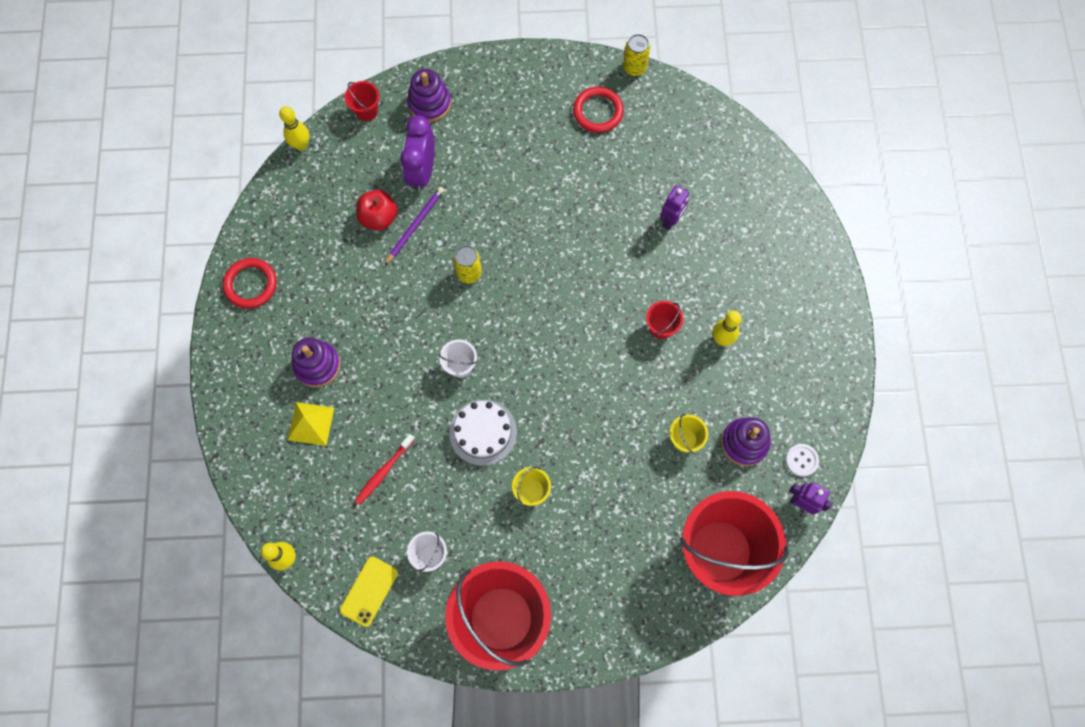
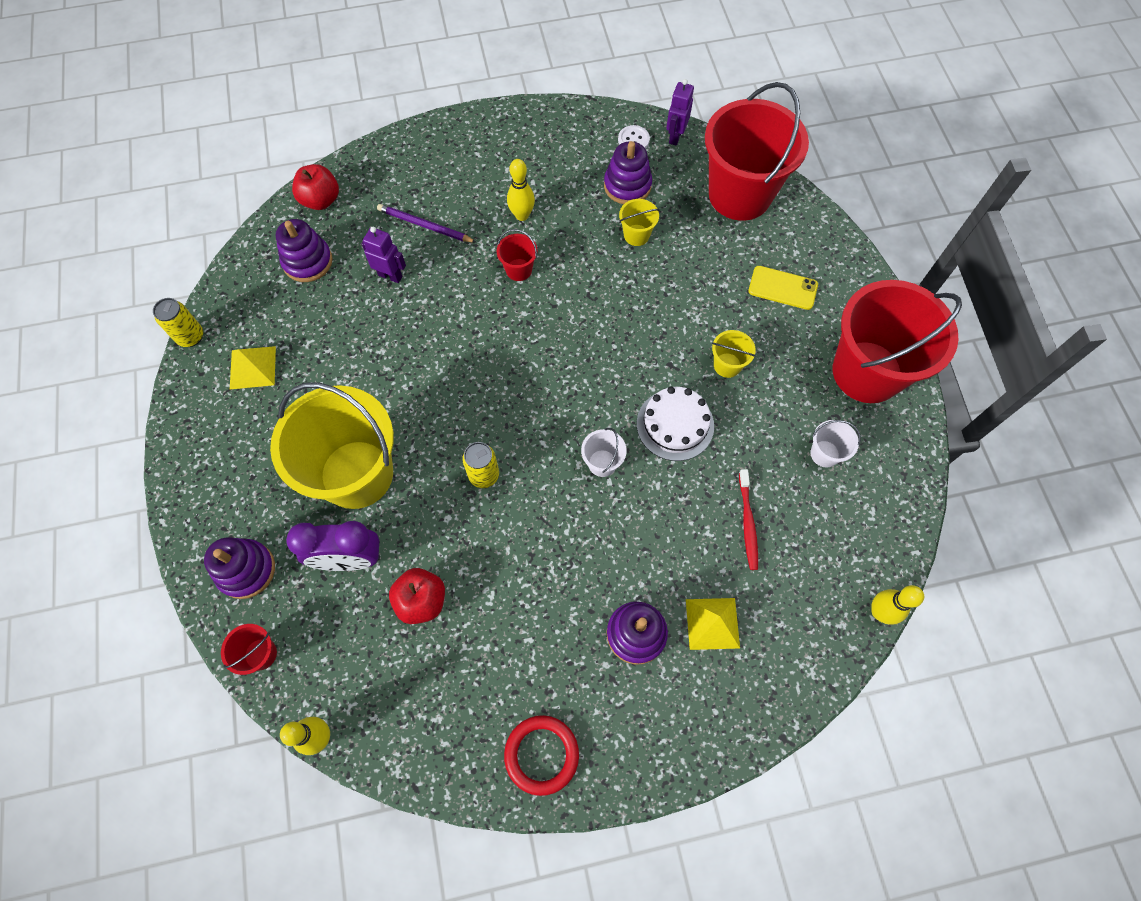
camera: 100 degrees left, 5 degrees down
yellow phone [340,556,398,627] -> yellow phone moved to [748,266,818,310]
red toothbrush [355,434,415,505] -> red toothbrush turned 60 degrees clockwise [739,469,758,570]
purple pencil [384,187,444,266] -> purple pencil moved to [377,204,477,243]
red ring [573,87,624,133] -> yellow pyramid [230,346,276,389]
none -> yellow bucket [270,383,394,509]
none -> purple stacking toy [276,219,333,282]
none -> red apple [292,164,339,210]

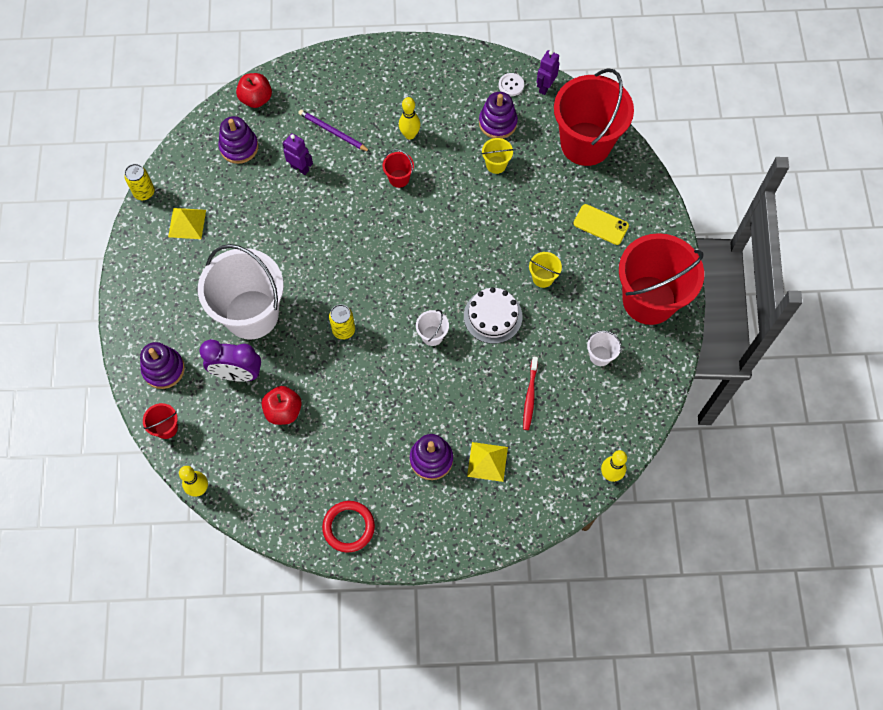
camera: 10 degrees right, 0 degrees up
yellow bucket [270,383,394,509] -> white bucket [198,244,284,340]

